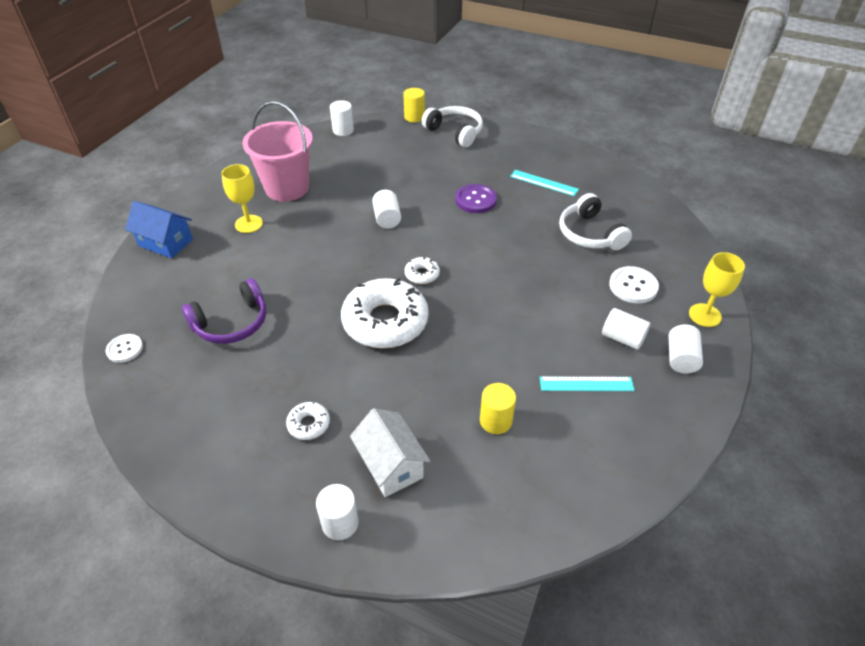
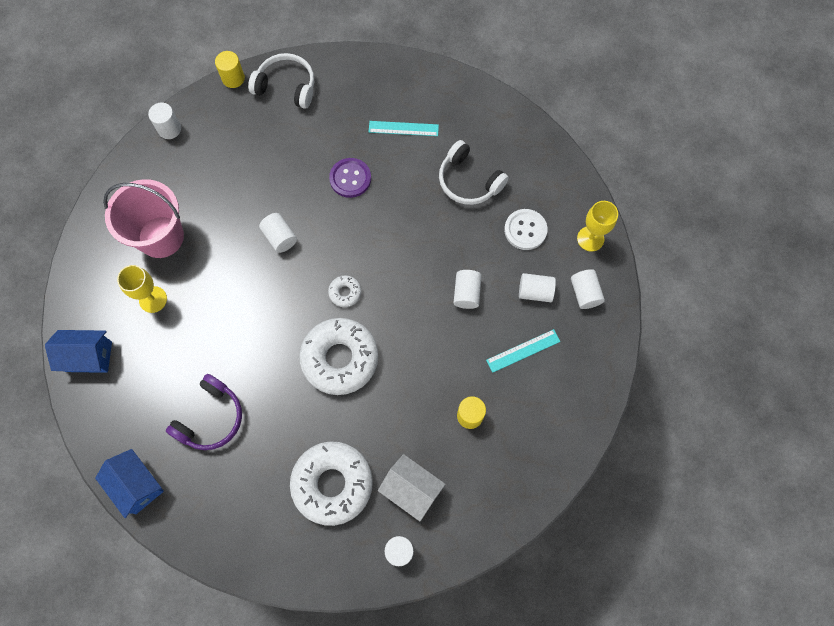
camera: 25 degrees left, 25 degrees up
white button [106,334,143,363] -> blue house [95,449,164,518]
white donut [286,402,330,440] -> white donut [290,442,373,526], size x2.29
none -> white cylinder [454,270,482,309]

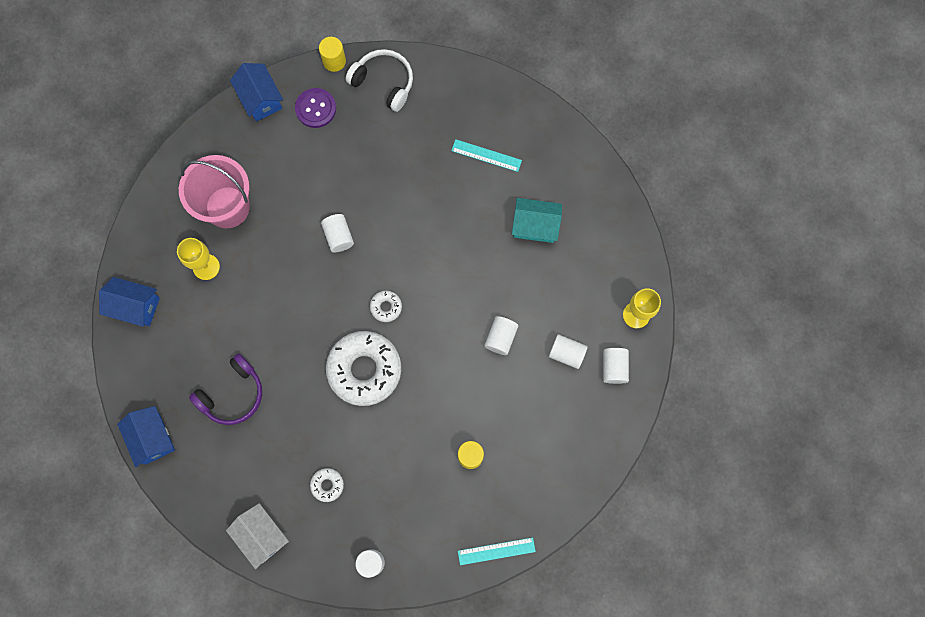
camera: 15 degrees right, 5 degrees up
white cylinder [148,103,181,139] -> blue house [230,63,283,121]
white donut [290,442,373,526] -> white donut [310,468,344,502], size x0.44
purple button [329,158,371,198] -> purple button moved to [295,88,336,128]
white house [378,454,446,521] -> white house moved to [226,503,289,569]
white headphones [439,140,509,205] -> turquoise house [512,198,562,243]
turquoise ruler [486,329,561,373] -> turquoise ruler moved to [458,537,536,565]
white button [504,209,547,250] -> none

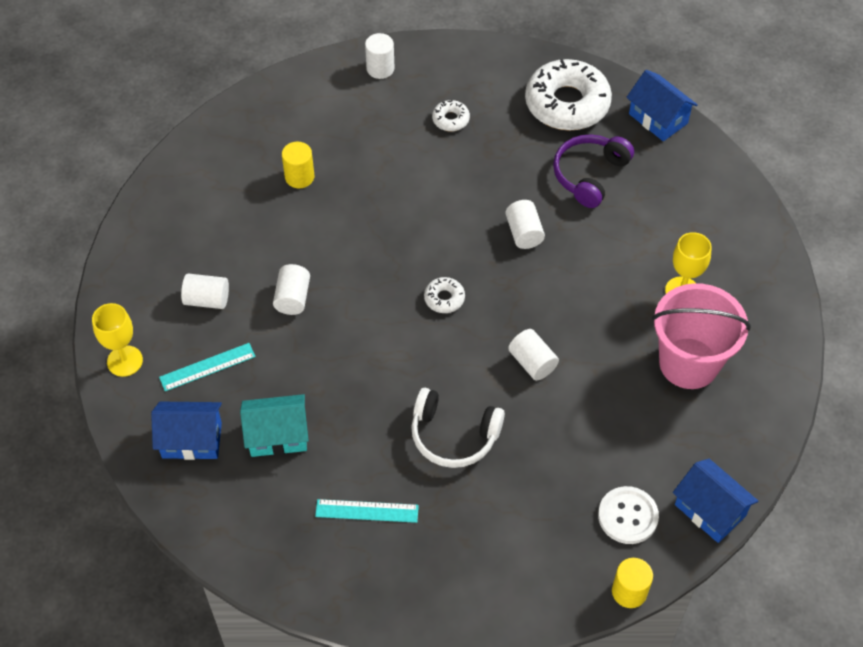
camera: 165 degrees right, 20 degrees down
blue house [99,277,160,327] -> blue house moved to [151,402,222,460]
white house [226,503,289,569] -> none
purple button [295,88,336,128] -> white button [598,486,659,544]
white donut [326,331,401,406] -> white donut moved to [525,59,612,131]
white headphones [346,49,413,112] -> white headphones moved to [411,388,505,468]
turquoise ruler [458,537,536,565] -> turquoise ruler moved to [159,343,256,391]
white cylinder [603,348,629,384] -> white cylinder moved to [505,200,545,249]

